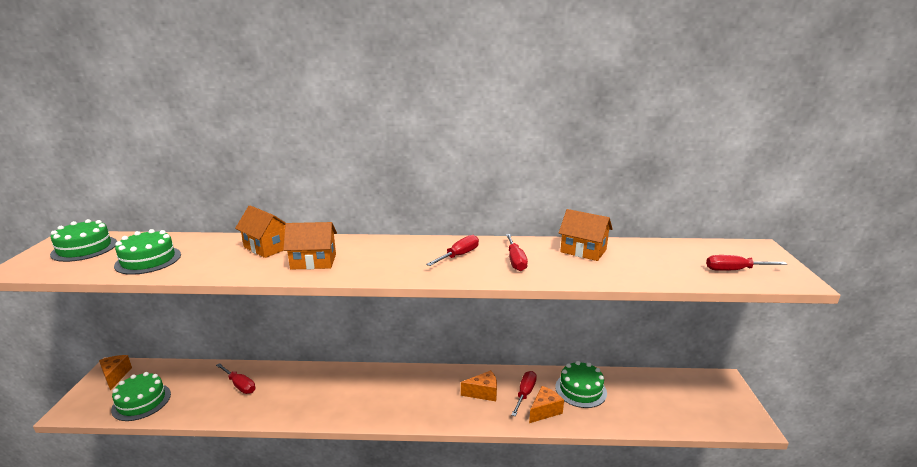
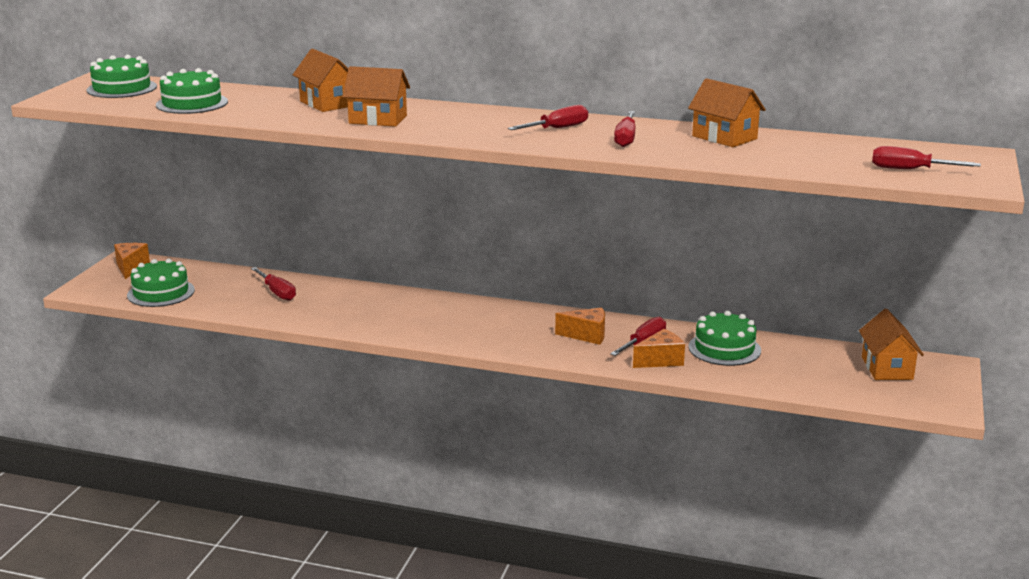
camera: 15 degrees right, 0 degrees up
none -> orange house [859,309,924,380]

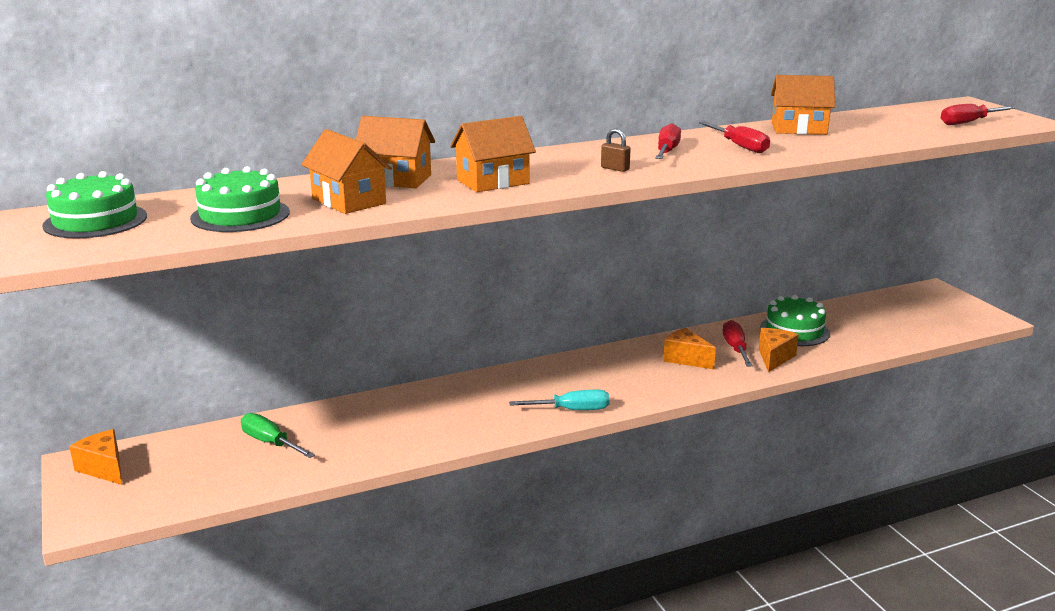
camera: 40 degrees left, 0 degrees up
green cake [127,258,195,307] -> none
red screwdriver [251,267,296,301] -> none
orange cheese [555,307,605,345] -> orange cheese turned 105 degrees counterclockwise [663,328,716,369]
orange house [859,309,924,380] -> orange house moved to [301,129,392,214]
none -> green screwdriver [241,413,315,458]
none -> turquoise screwdriver [509,390,610,410]
none -> brown padlock [601,128,631,172]

